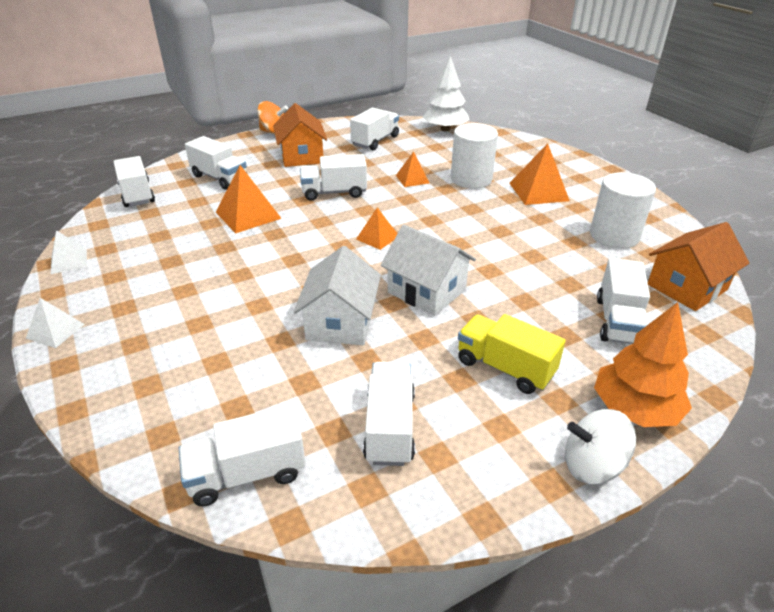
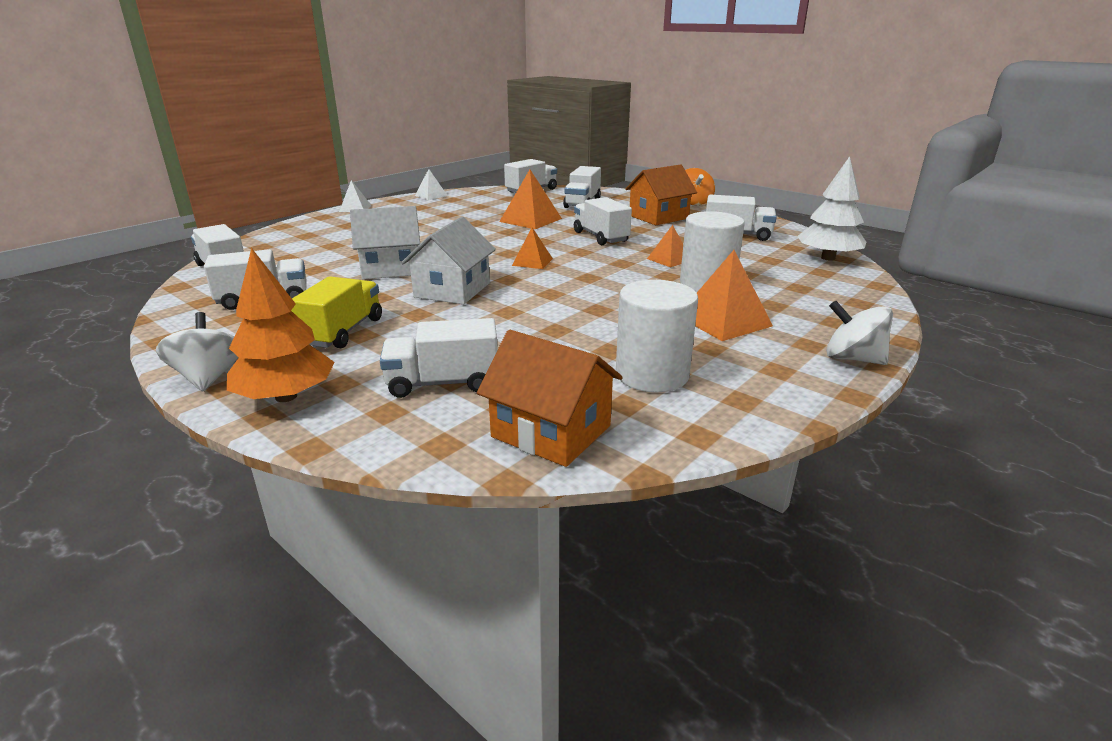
camera: 70 degrees right, 10 degrees down
none -> white spinning top [826,301,893,365]

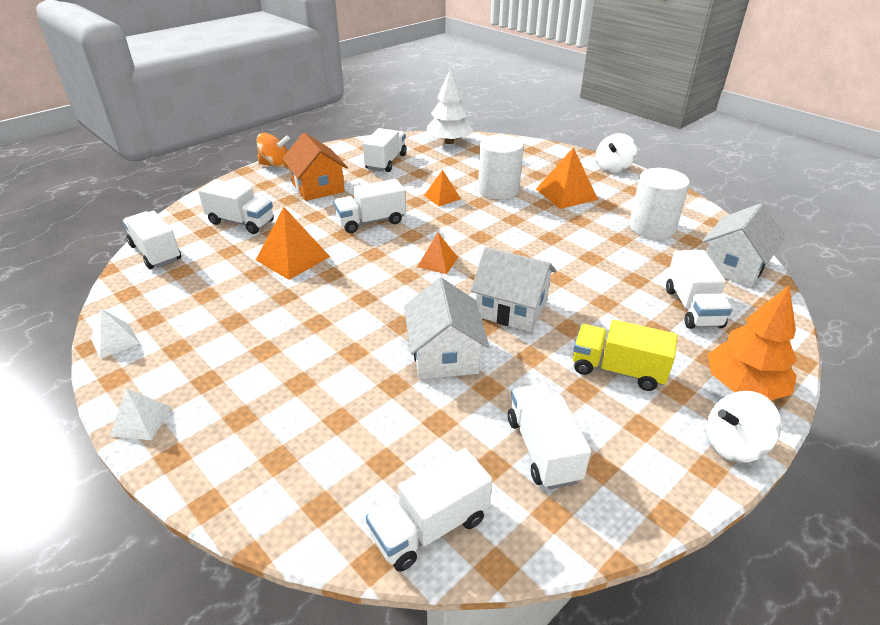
camera: 85 degrees left, 10 degrees up
orange house [477,330,623,467] -> white house [702,203,785,287]

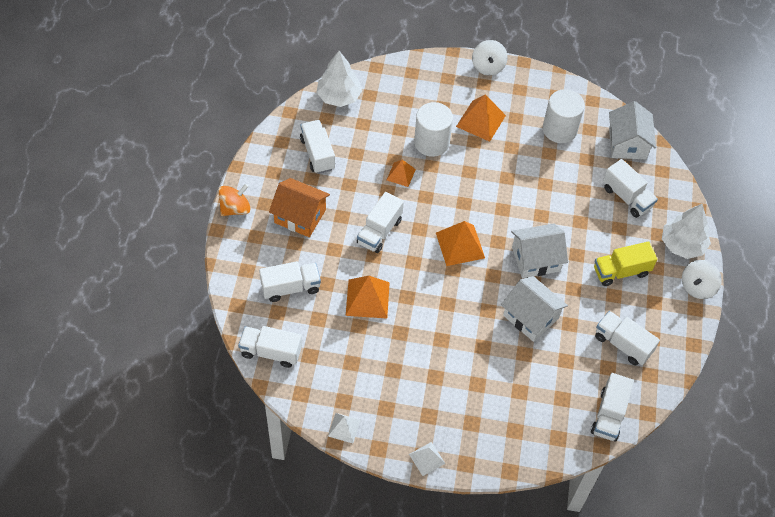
camera: 40 degrees left, 20 degrees up
orange pyramid [417,233,458,274] -> orange pyramid [436,221,485,266], size x1.67
orange tree [707,285,797,400] -> white tree [662,204,711,259]

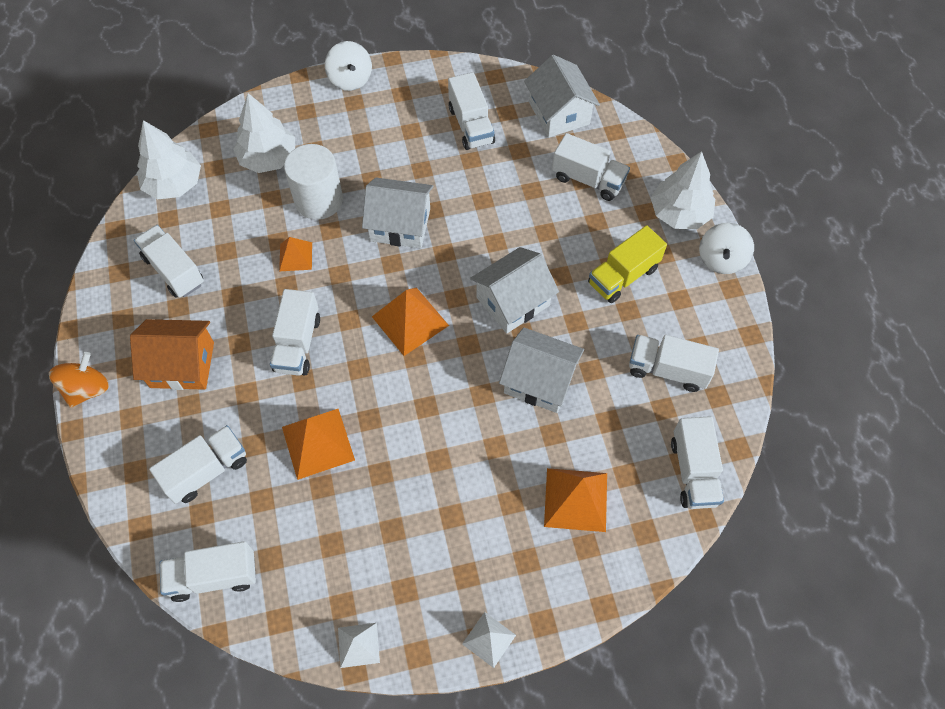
camera: 20 degrees left, 5 degrees up
orange pyramid [456,94,506,142] -> orange pyramid moved to [544,468,607,532]
white cylinder [543,89,585,143] -> white truck [448,72,495,150]
none -> white tree [233,93,295,173]
none -> white house [362,178,433,248]

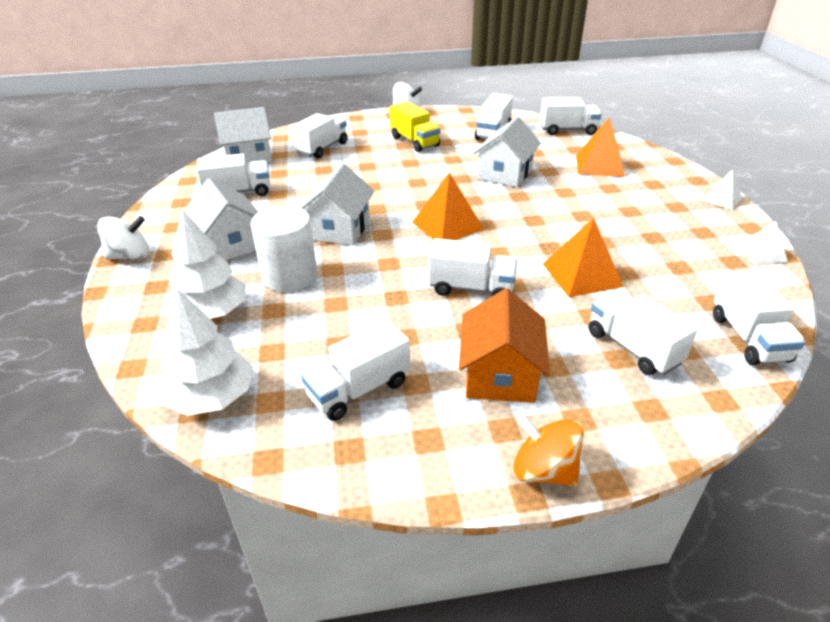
camera: 85 degrees left, 25 degrees down
orange pyramid [279,237,312,271] -> none
white house [470,247,559,333] -> white house moved to [184,178,259,260]
white tree [651,151,715,229] -> none

